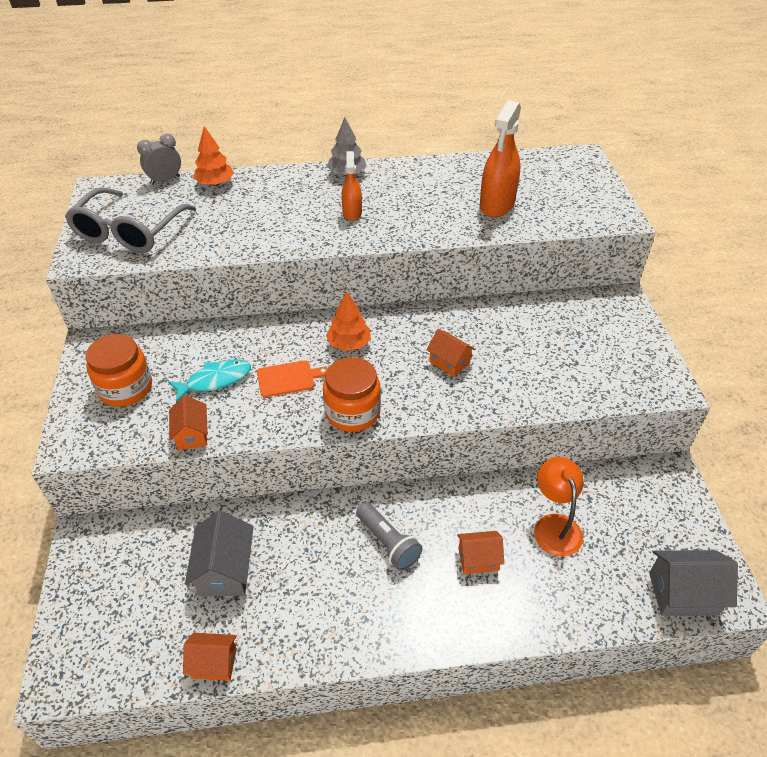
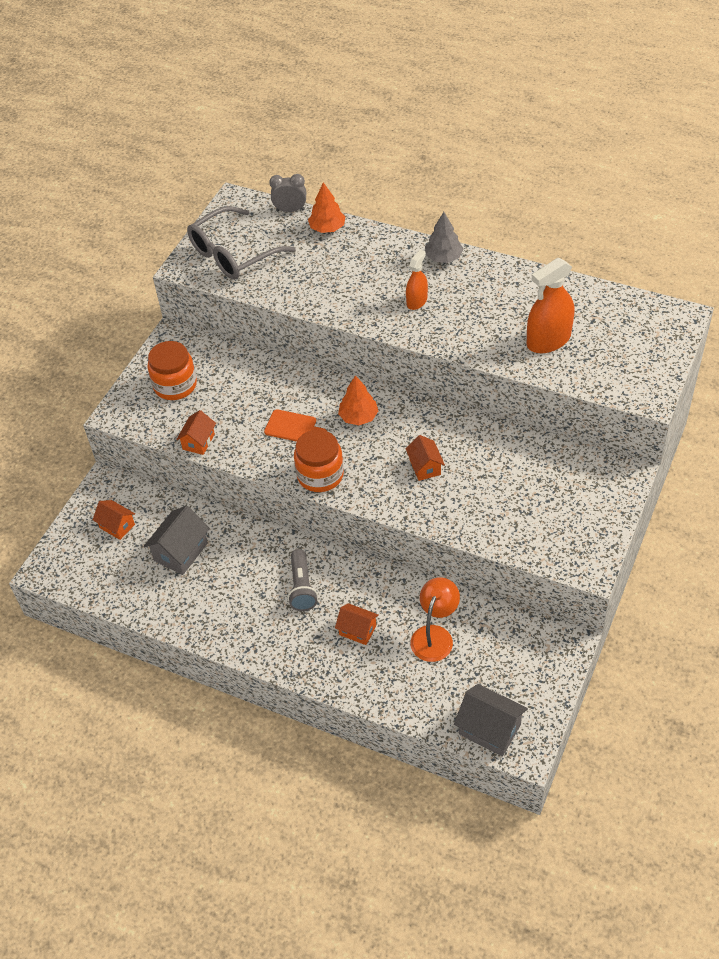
camera: 35 degrees right, 5 degrees up
turquoise fish [168,360,251,402] -> none
orange house [183,633,237,681] -> orange house moved to [93,500,135,540]

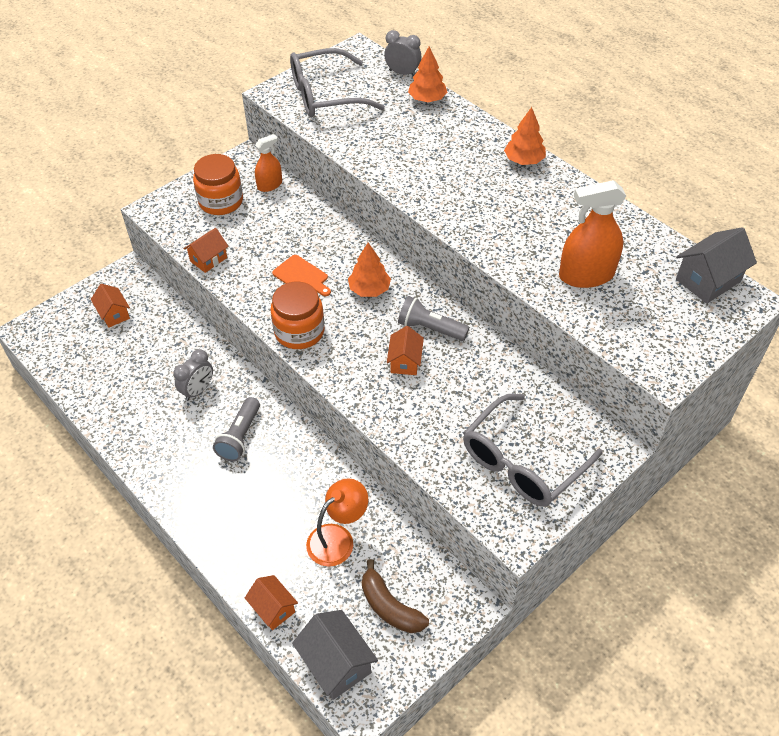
camera: 20 degrees right, 0 degrees up
grey house [144,506,210,575] -> grey house moved to [676,227,757,304]
orange house [335,603,379,645] -> orange house moved to [245,575,298,630]
orange spray bottle [406,250,428,310] -> orange spray bottle moved to [255,134,282,192]
grey tree [425,212,463,263] -> orange tree [504,107,546,165]
none -> grey clock [173,349,213,401]
none -> brown banana [362,559,429,633]
none -> grey flashlight [398,296,469,341]
none -> grey glasses [463,394,602,507]

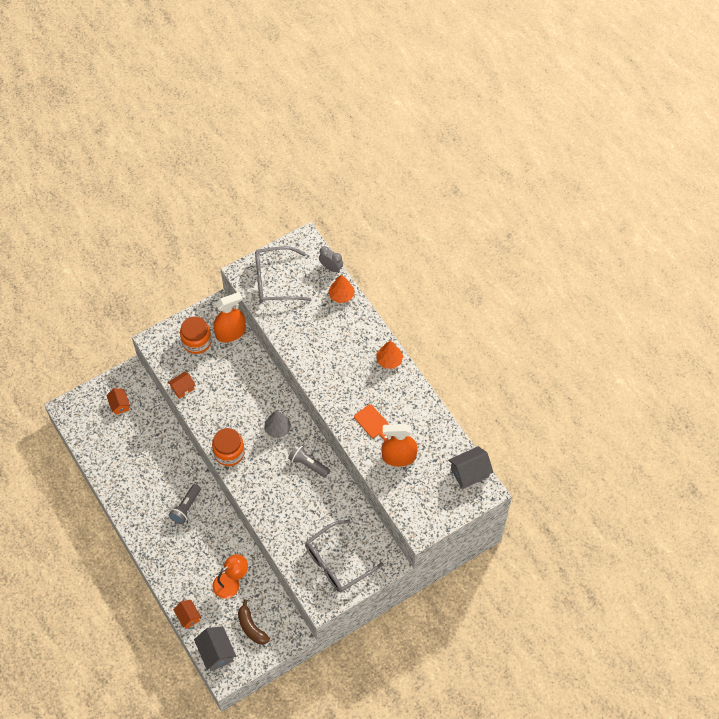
camera: 10 degrees right, 10 degrees up
grey clock [173,349,213,401] -> none
orange spray bottle [255,134,282,192] -> orange spray bottle [213,292,246,342], size x1.73
orange cutting board [272,255,331,296] -> orange cutting board moved to [354,404,389,440]
orange tree [348,243,391,297] -> grey tree [265,411,291,438]
orange house [387,326,424,375] -> none

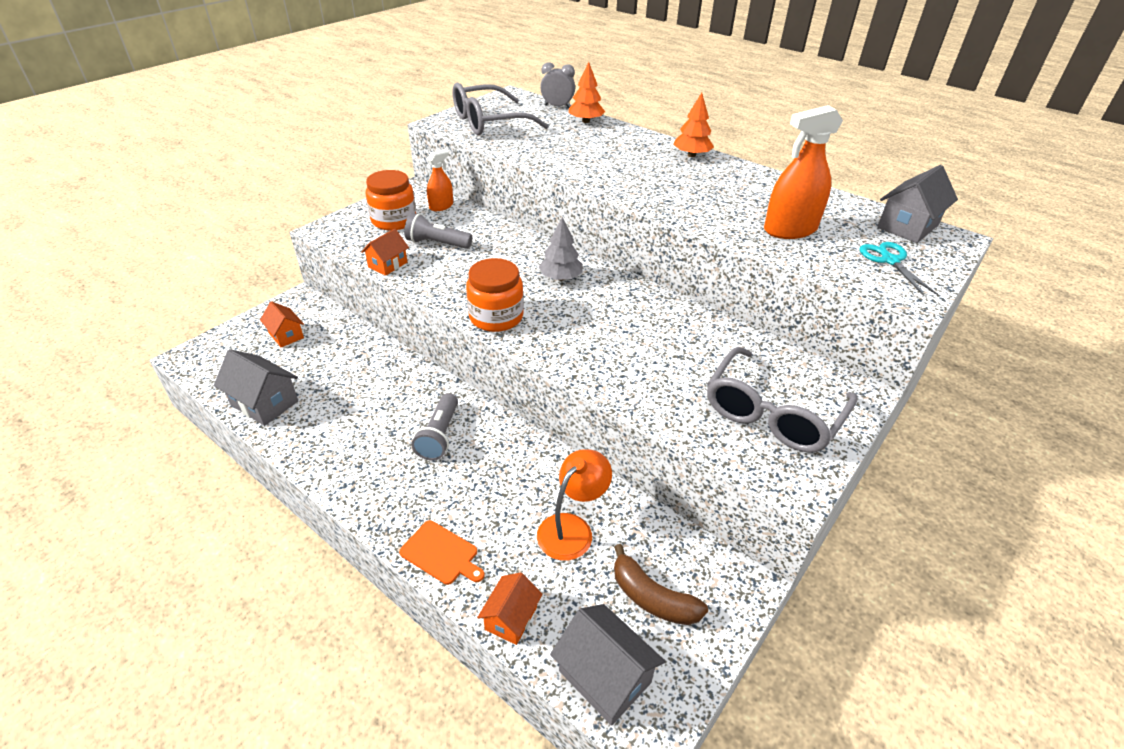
camera: 20 degrees left, 20 degrees down
orange house [173,600,201,629] -> orange house turned 75 degrees clockwise [477,572,542,645]
orange spray bottle [213,292,246,342] -> orange spray bottle [427,150,453,211], size x0.58
grey flashlight [288,444,330,477] -> grey flashlight moved to [404,213,472,249]
orange cutting board [354,404,389,440] -> orange cutting board moved to [399,520,485,585]
none -> grey house [214,349,298,426]
none -> turquoise scissors [860,242,938,296]

